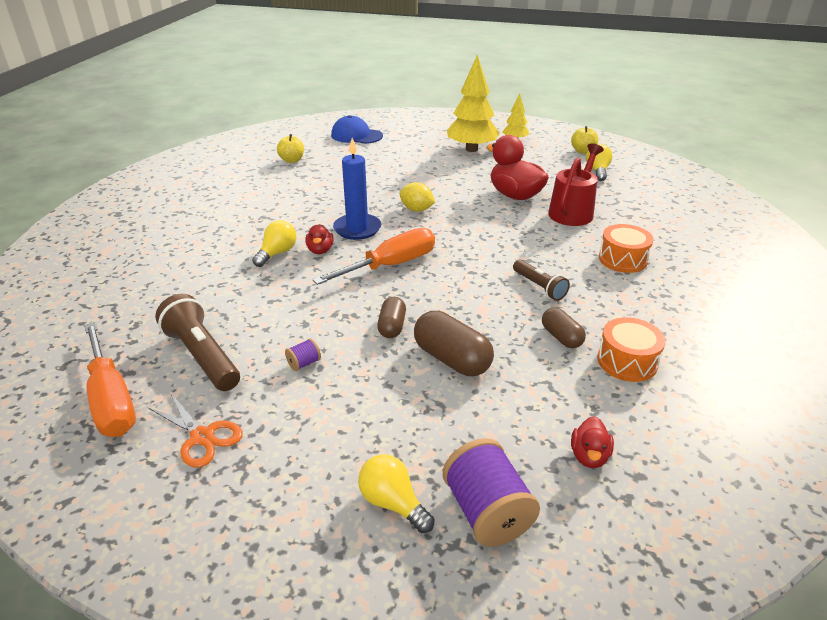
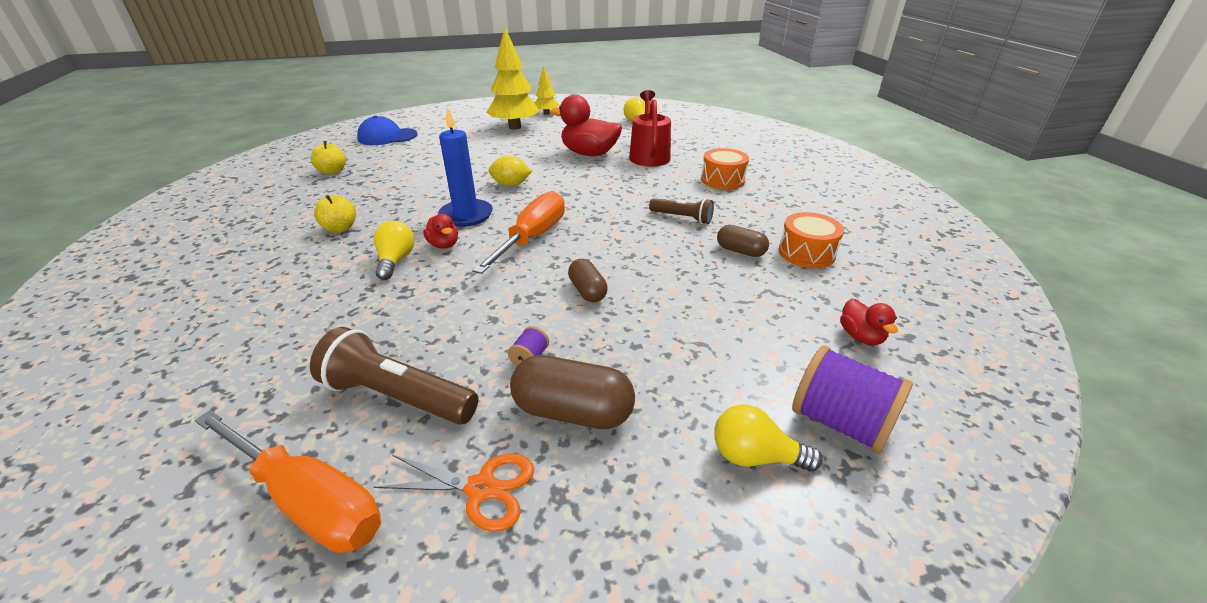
camera: 30 degrees left, 0 degrees up
brown capsule [414,311,494,376] -> brown capsule moved to [510,355,635,429]
yellow apple [571,126,598,154] -> yellow apple moved to [314,195,356,233]

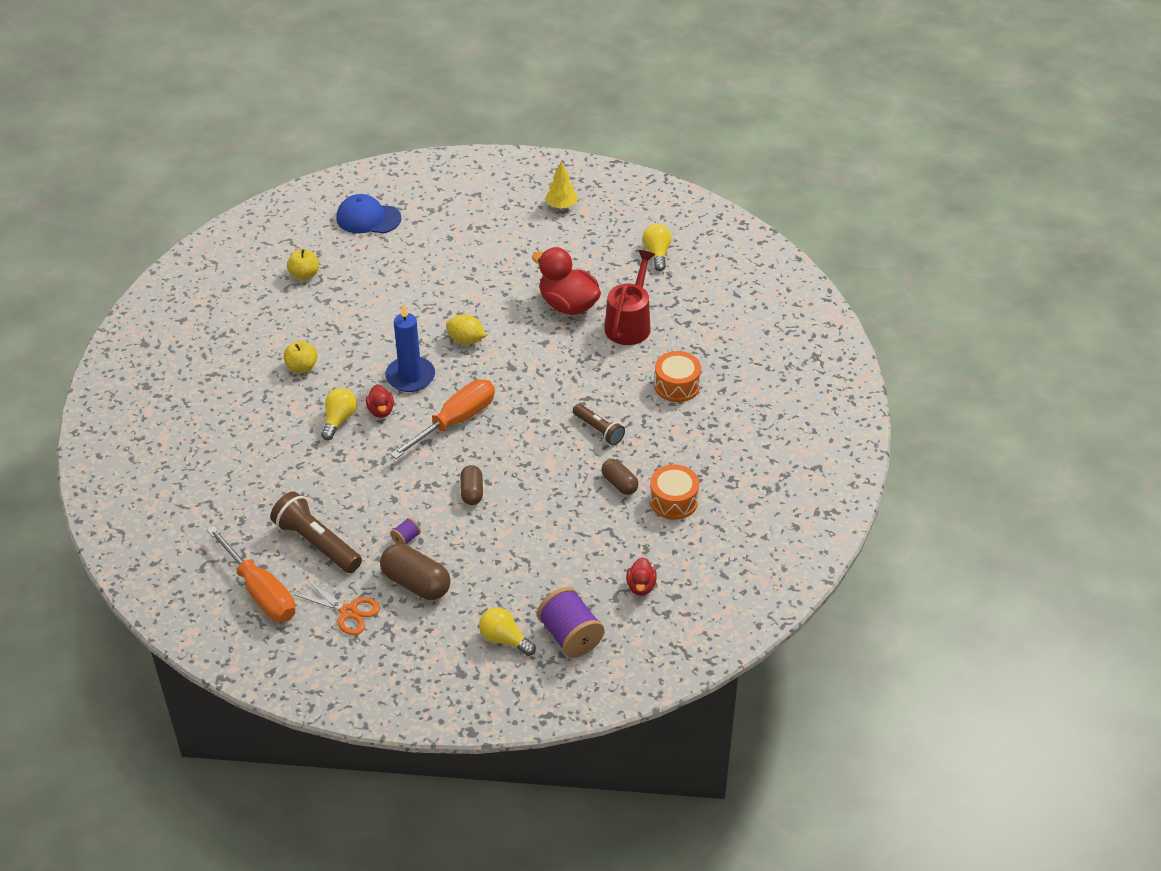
camera: 20 degrees right, 10 degrees up
yellow tree [487,28,539,129] -> none

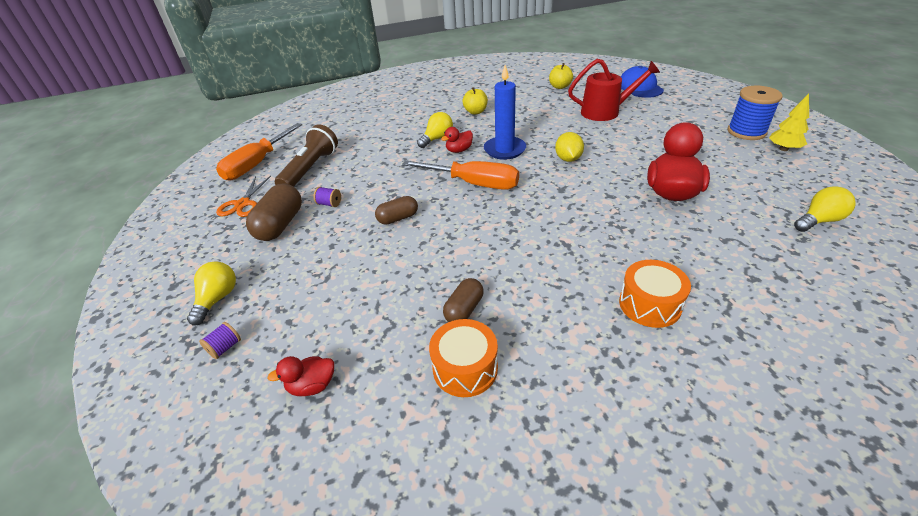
camera: 70 degrees right, 5 degrees down
yellow light bulb [321,388,357,440] -> yellow light bulb turned 45 degrees counterclockwise [417,112,453,148]
purple spool [537,587,604,658] -> purple spool [199,322,241,359], size x0.45
brown flashlight [573,404,625,446] -> none
red watering can [604,250,655,345] -> red watering can moved to [568,59,660,121]
none -> blue spool [728,86,783,140]

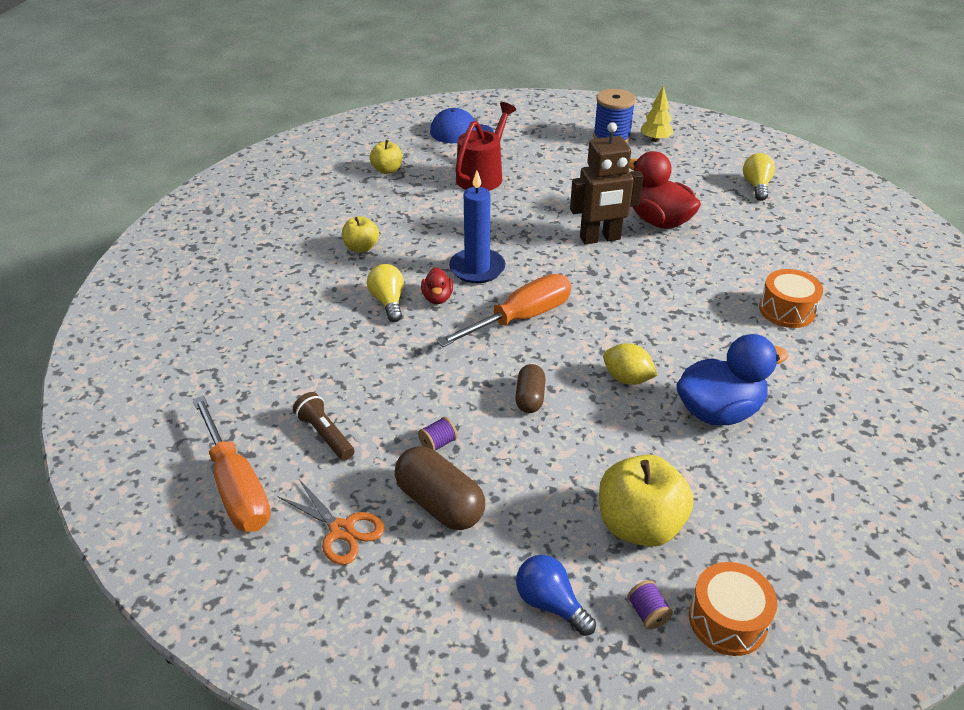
camera: 60 degrees left, 0 degrees up
yellow light bulb [187,261,236,325] -> blue light bulb [516,555,596,636]
red duck [267,356,334,396] -> none
brown flashlight [275,124,338,187] -> brown flashlight [293,392,354,461], size x0.61
orange drum [429,319,498,397] -> orange drum moved to [689,562,777,656]
brown capsule [443,278,484,322] -> blue duck [677,334,789,425]
yellow lemon [555,132,584,162] -> yellow lemon moved to [603,343,657,385]
none -> brown robot [570,122,643,244]
none -> yellow apple [599,454,693,547]

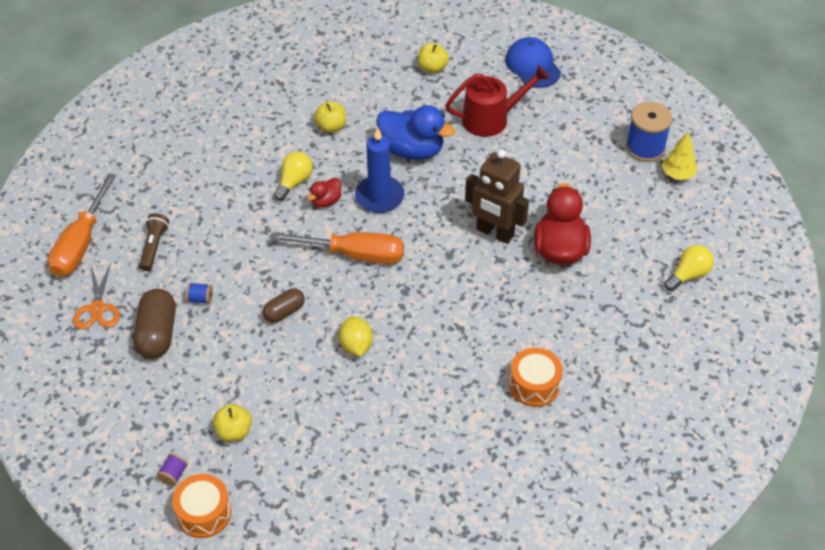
camera: 45 degrees right, 10 degrees up
purple spool [418,417,457,451] -> blue spool [186,282,213,304]
blue light bulb [516,555,596,636] -> none
yellow apple [599,454,693,547] -> yellow apple [213,404,252,442], size x0.57
blue duck [677,334,789,425] -> blue duck moved to [376,105,455,160]

